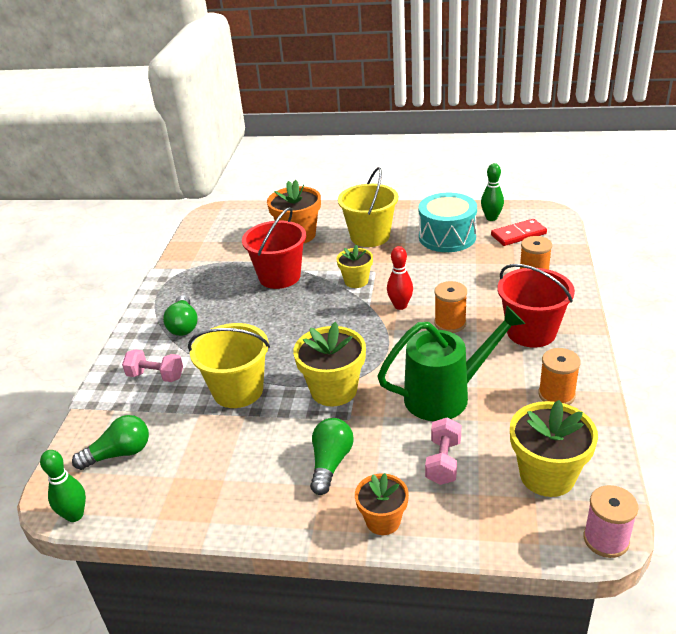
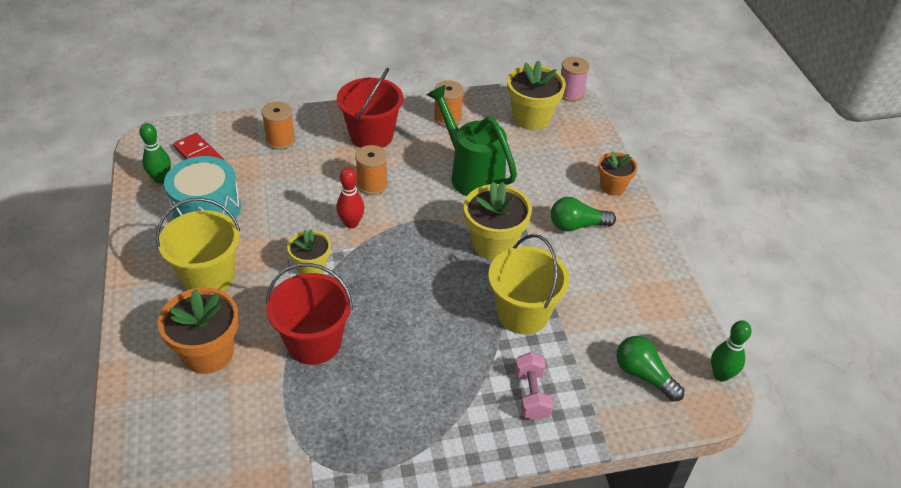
camera: 115 degrees left, 10 degrees up
green light bulb [163,295,198,336] -> none
pink dumbbell [425,417,461,485] -> none

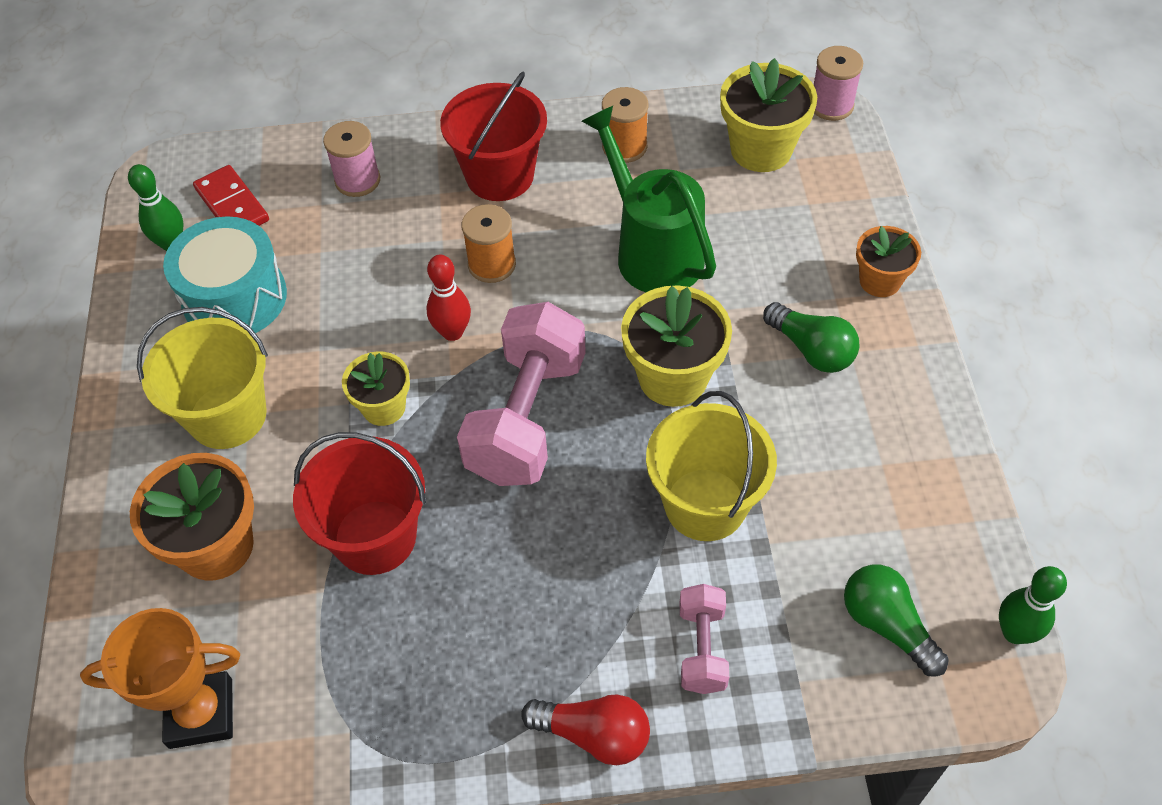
camera: 10 degrees right, 10 degrees up
orange spool [261,101,295,150] -> pink spool [323,121,380,197]
green light bulb [551,197,616,232] -> green light bulb turned 135 degrees counterclockwise [763,302,859,373]
none -> orange trophy [80,608,240,749]
none -> pink dumbbell [457,302,586,486]
none -> red light bulb [521,694,650,765]

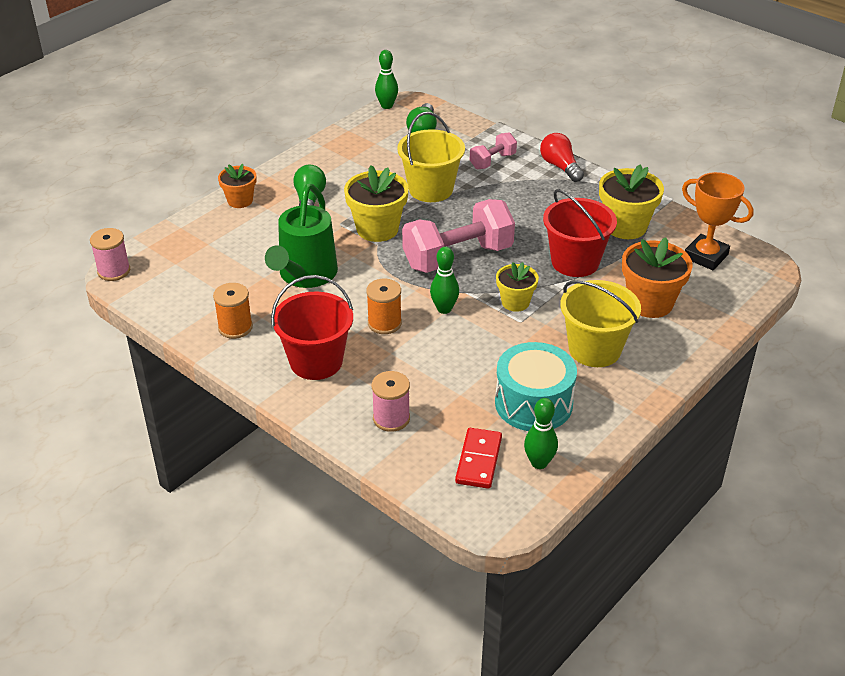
camera: 135 degrees left, 15 degrees down
red bowling pin [427,255,471,341] -> green bowling pin [430,247,459,314]
yellow flower pot [720,58,817,172] -> yellow flower pot moved to [599,164,664,239]

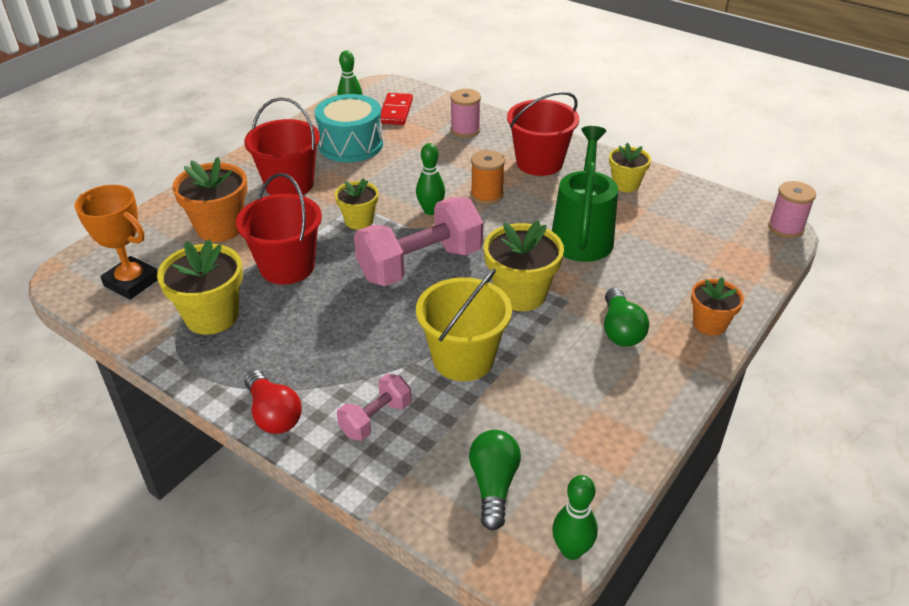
camera: 175 degrees right, 0 degrees up
orange spool [213,283,253,339] -> yellow flower pot [609,143,651,192]
yellow bucket [560,280,641,367] -> red bucket [244,97,320,195]

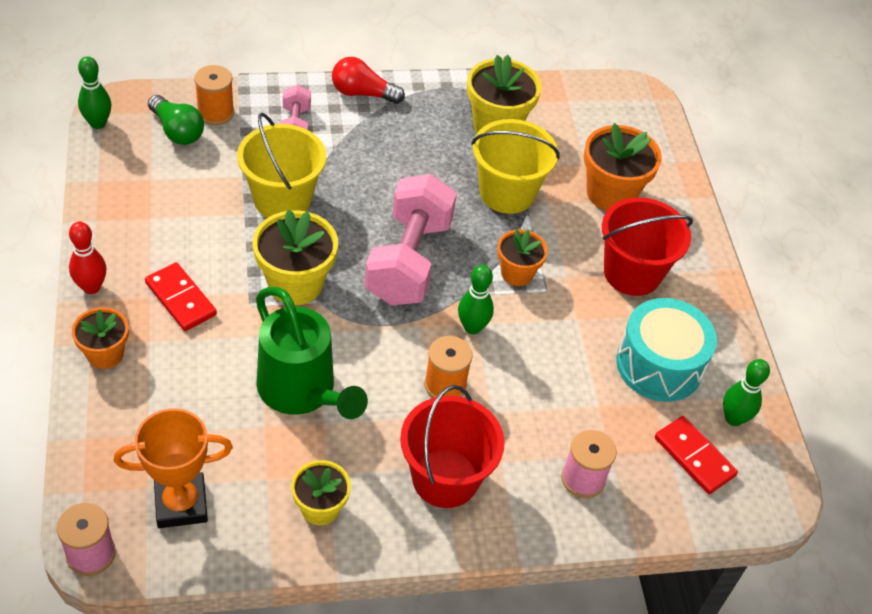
camera: 130 degrees right, 10 degrees up
orange trophy [75,185,158,300] -> orange trophy moved to [114,408,233,528]
red bucket [236,173,322,284] -> yellow bucket [471,119,560,214]
yellow flower pot [335,178,379,230] -> orange flower pot [497,229,548,286]
green light bulb [604,288,649,347] -> red domino [145,262,217,331]
none -> red bowling pin [69,222,107,294]
none -> orange spool [194,65,234,125]

